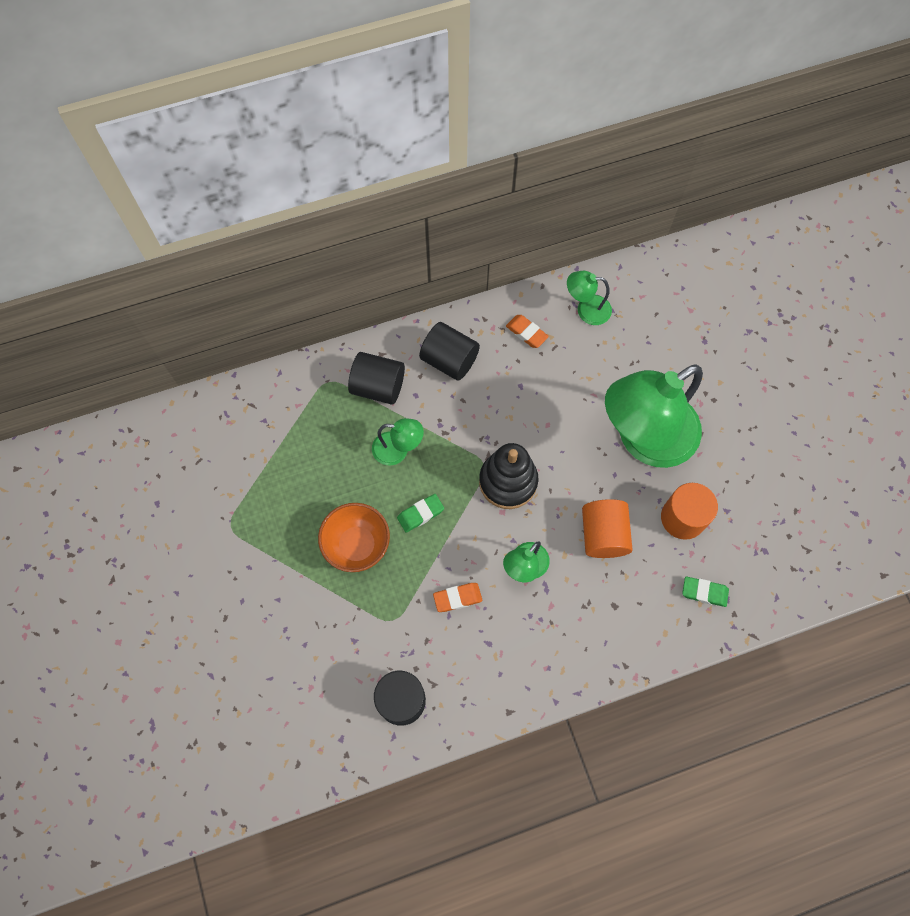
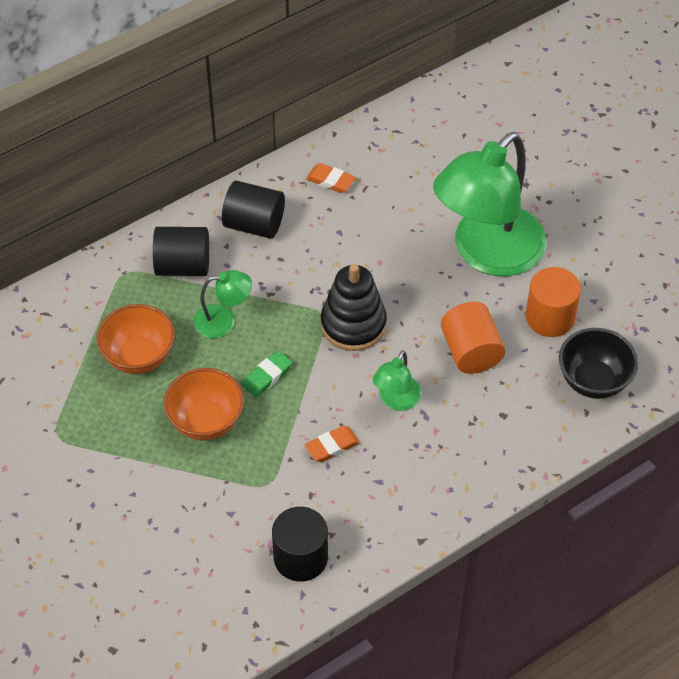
camera: 15 degrees left, 15 degrees down
green lamp [567,271,612,325] -> none
green eraser [682,577,729,607] -> black bowl [559,328,638,399]
none -> orange bowl [96,304,175,374]

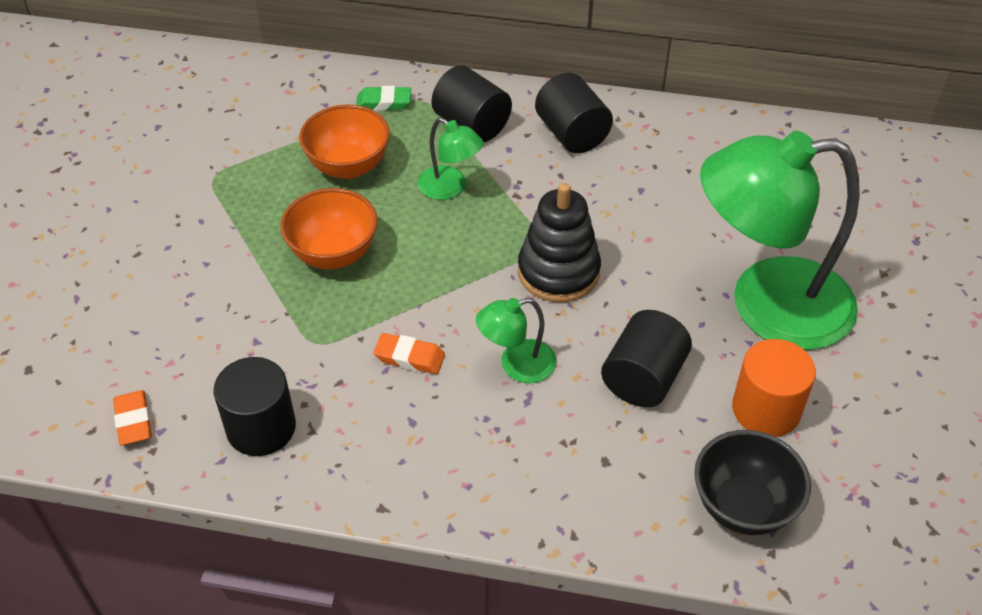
camera: 45 degrees right, 5 degrees down
green eraser [242,351,292,397] -> green eraser moved to [356,86,411,111]
orange eraser [306,163,356,193] -> orange eraser moved to [113,390,152,445]
orange cylinder [441,302,505,374] -> black cylinder [601,310,692,407]

